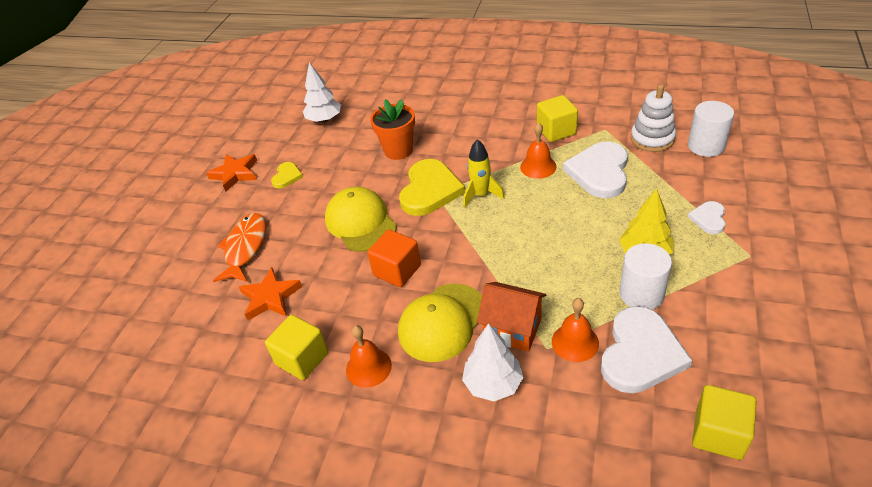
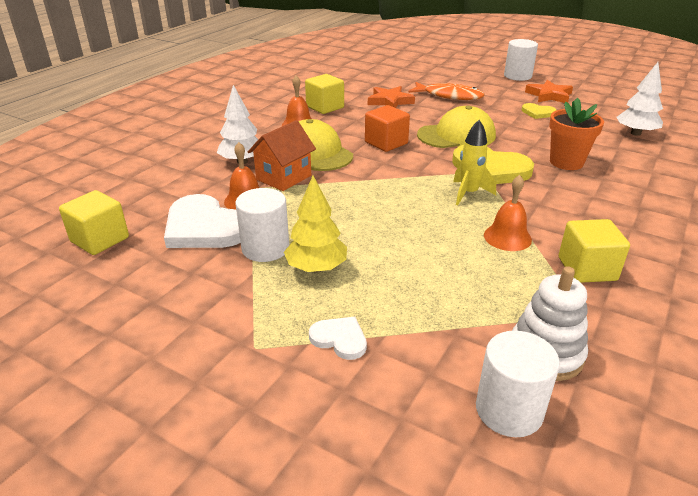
camera: 100 degrees right, 10 degrees down
white heart [563,141,628,198] -> none
none -> white cylinder [504,39,538,81]

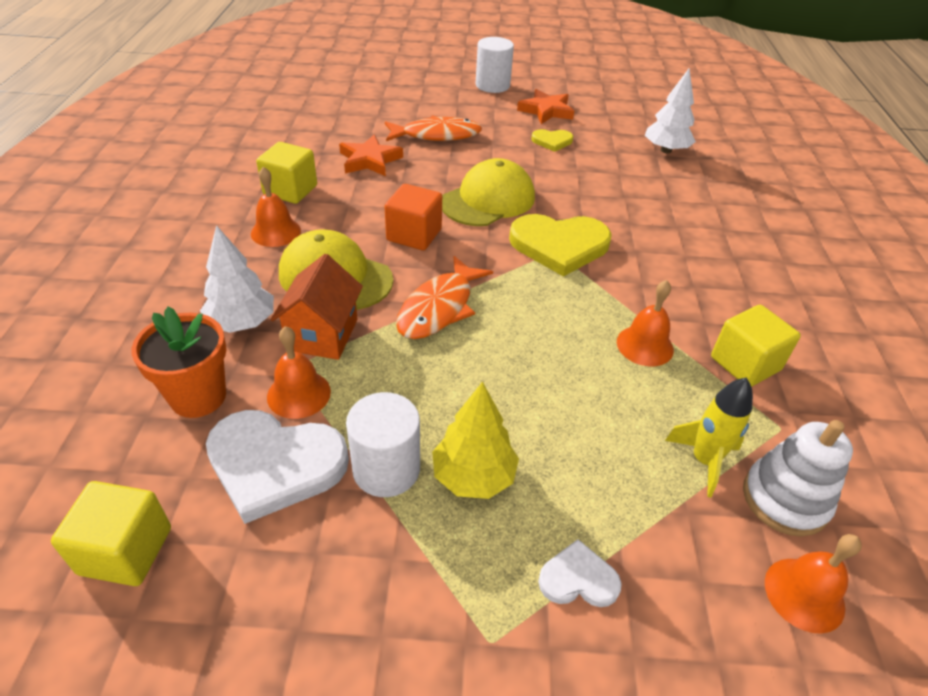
camera: 30 degrees left, 10 degrees up
yellow rocket [453,120,496,205] -> yellow rocket moved to [665,377,753,497]
white cylinder [476,331,560,437] -> orange bell [765,534,862,634]
orange flower pot [549,98,604,170] -> orange flower pot moved to [132,307,227,418]
none -> orange fish [396,256,493,339]

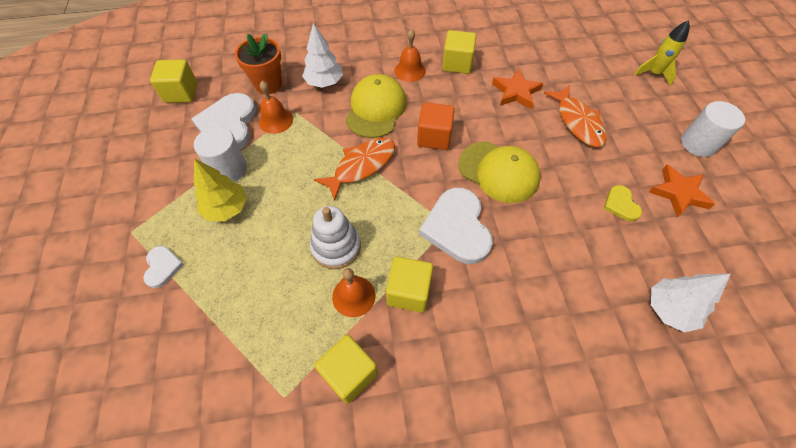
camera: 80 degrees right, 15 degrees up
orange house [271,254,363,360] -> none
orange fish [396,256,493,339] -> orange fish turned 120 degrees clockwise [314,138,395,201]
yellow heart [509,214,612,277] -> white heart [419,188,493,264]
yellow rocket [665,377,753,497] -> yellow rocket moved to [634,20,690,86]
white stacking toy [743,420,853,537] -> white stacking toy moved to [310,206,361,269]
orange bell [765,534,862,634] -> none
none -> yellow cube [386,257,433,313]

